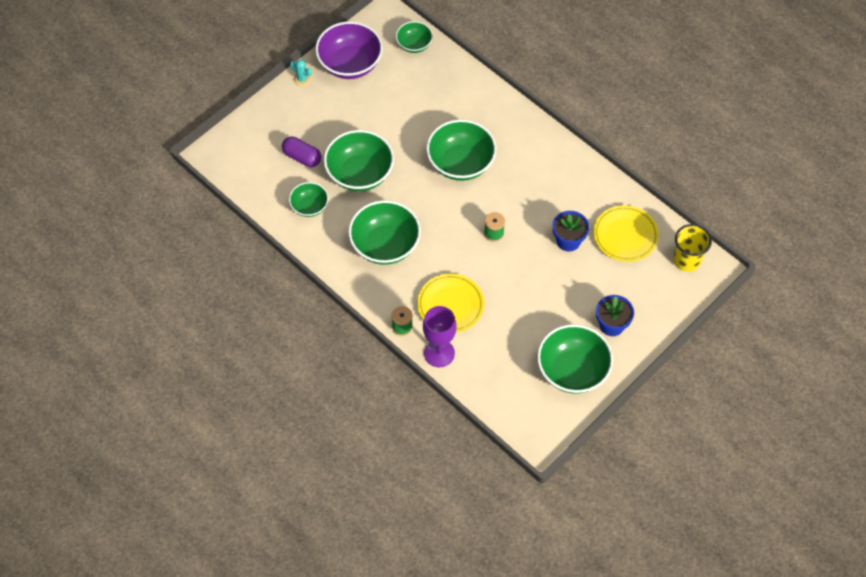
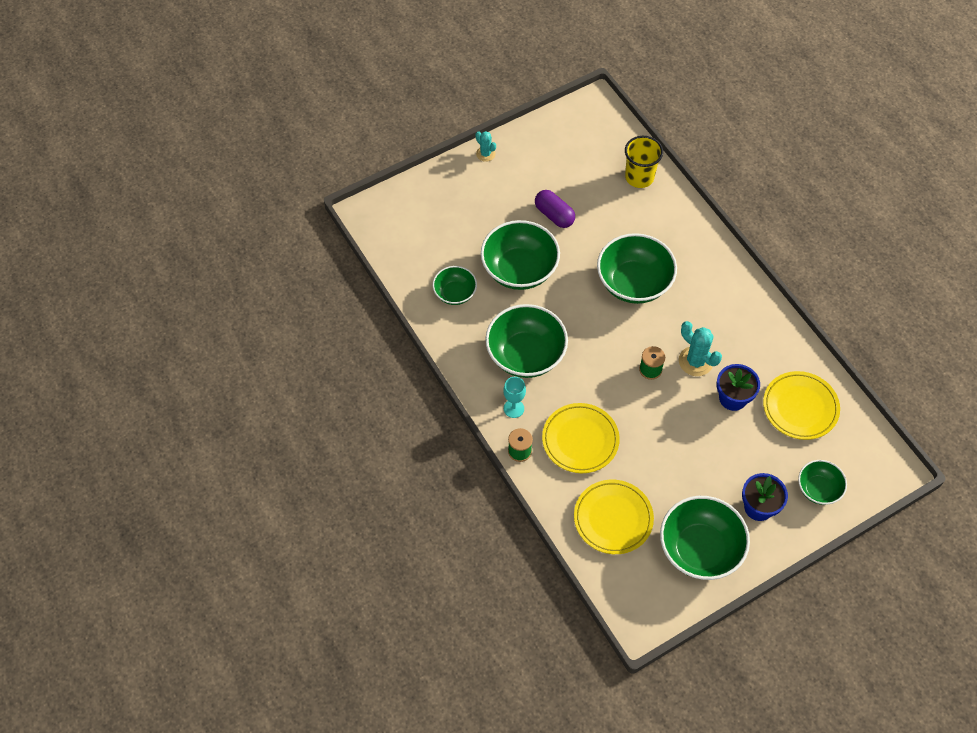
camera: 15 degrees right, 0 degrees up
purple capsule [282,137,322,167] -> purple capsule moved to [535,190,575,228]
purple bowl [315,21,383,79] -> none
green bowl [396,21,433,53] -> green bowl moved to [798,460,847,505]
purple goblet [423,306,457,367] -> none
yellow cup [673,224,712,272] -> yellow cup moved to [625,136,663,188]
none -> turquoise goblet [503,377,526,418]
none -> yellow plate [574,480,654,554]
none -> turquoise cactus [679,321,722,376]

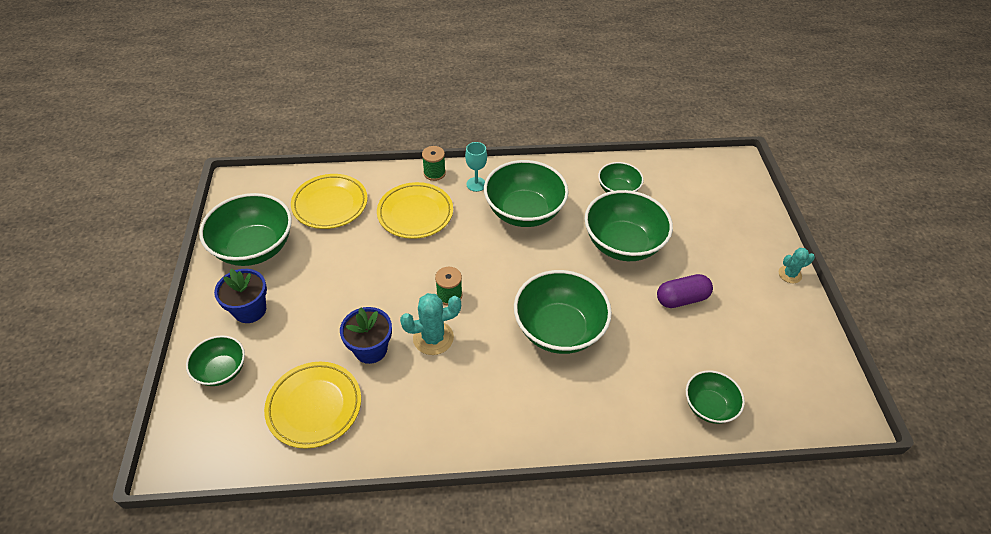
camera: 115 degrees right, 10 degrees down
yellow cup [625,136,663,188] -> green bowl [686,370,745,424]

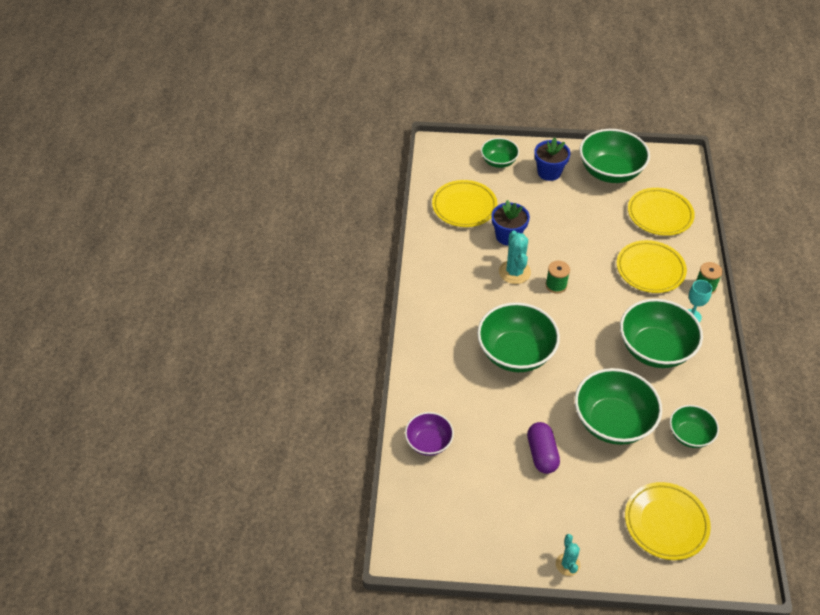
camera: 100 degrees right, 0 degrees up
green bowl [686,370,745,424] -> purple bowl [405,412,454,456]
none -> yellow plate [625,482,711,560]

